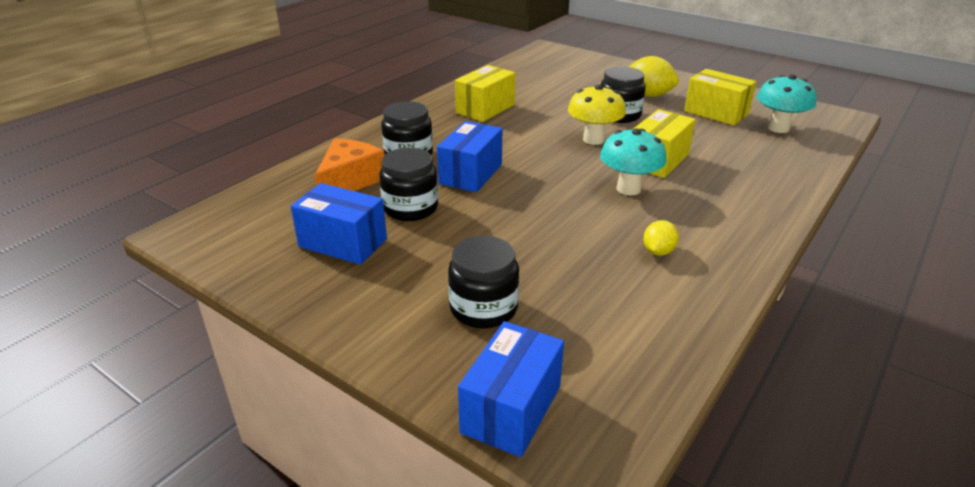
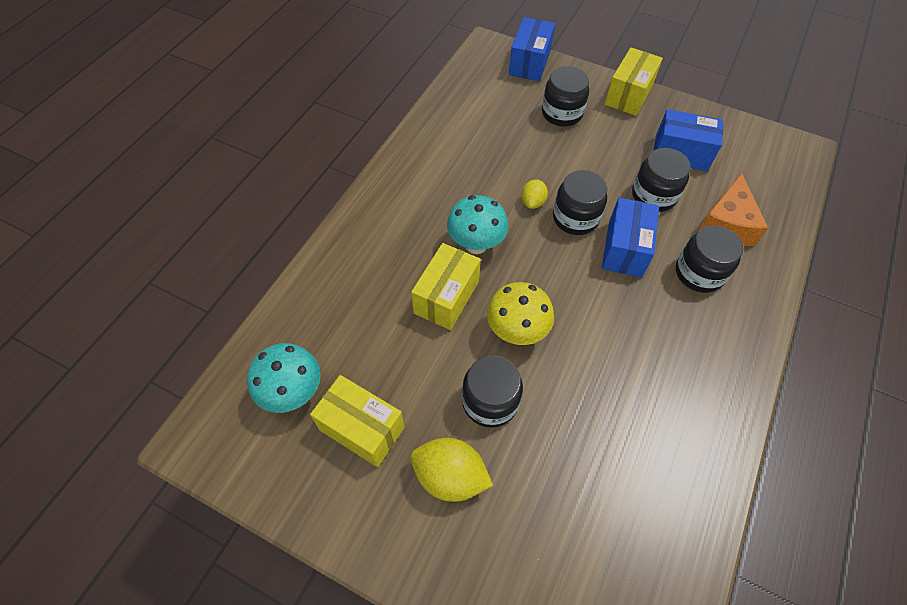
camera: 170 degrees right, 25 degrees up
yellow box [455,65,515,122] -> yellow box moved to [605,48,663,116]
yellow lemon [643,220,679,256] -> yellow lemon moved to [521,179,548,209]
none -> black jar [553,170,607,235]

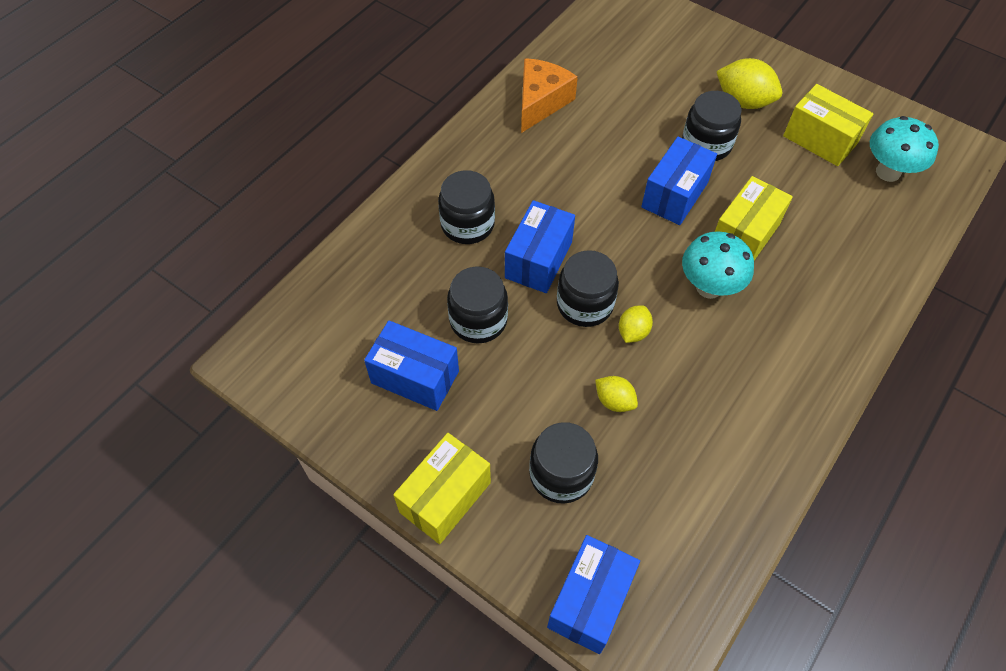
camera: 170 degrees left, 0 degrees up
yellow mushroom [487,282,554,345] -> blue box [641,137,717,225]
orange cheese [697,173,768,246] -> orange cheese moved to [521,58,578,133]
none -> yellow lemon [595,376,638,412]

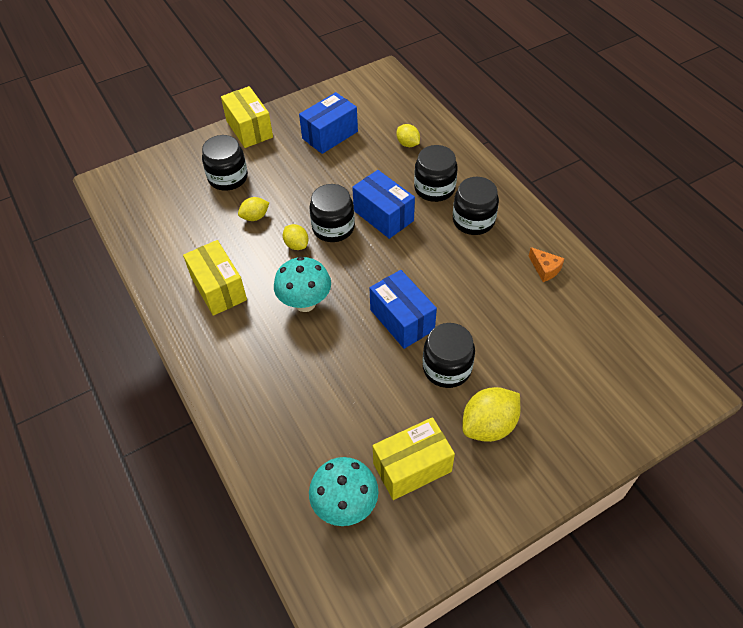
camera: 115 degrees right, 5 degrees down
black jar [447,267,508,344] -> black jar moved to [453,177,499,235]
orange cheese [521,58,578,133] -> orange cheese [529,247,565,282], size x0.53
blue box [547,535,640,654] -> none
yellow box [715,176,793,260] -> yellow box moved to [183,240,247,316]
none -> yellow lemon [396,124,420,147]

